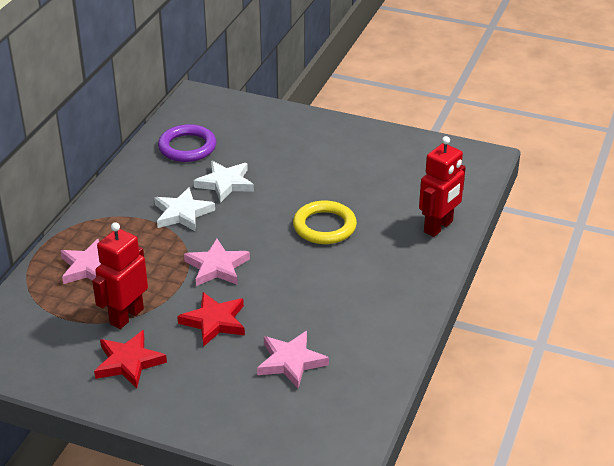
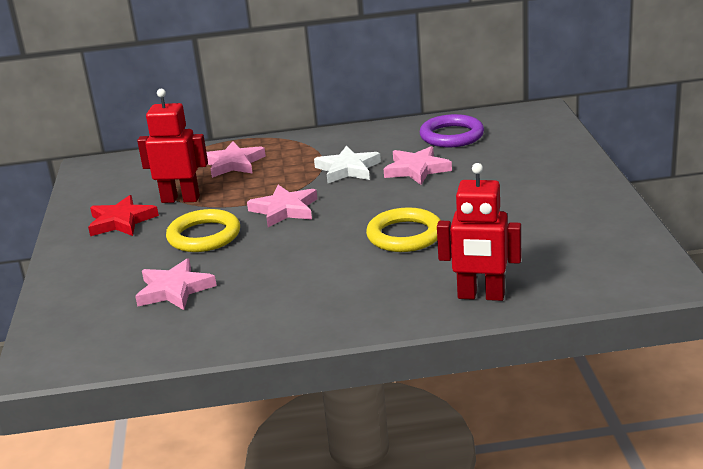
camera: 65 degrees right, 10 degrees down
red star [177,292,245,347] -> yellow ring [166,209,240,252]
white star [194,161,254,203] -> pink star [384,146,452,185]

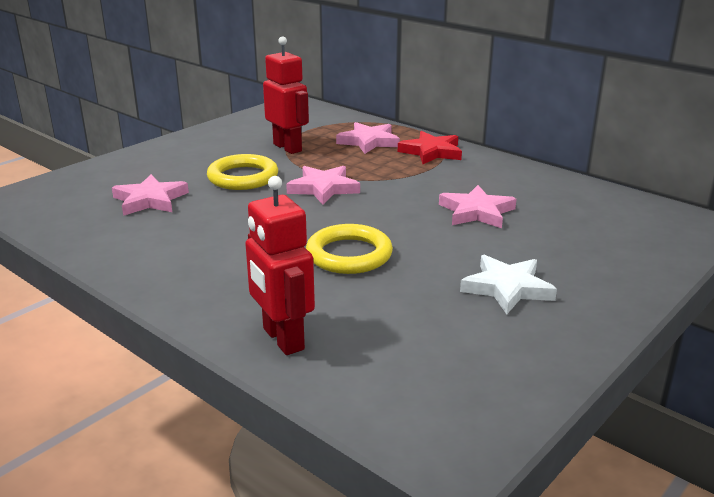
camera: 45 degrees right, 0 degrees up
red star [88,195,159,236] -> red star moved to [398,131,462,164]
white star [314,146,381,183] -> white star moved to [460,255,557,315]
purple ring [420,114,484,147] -> none

